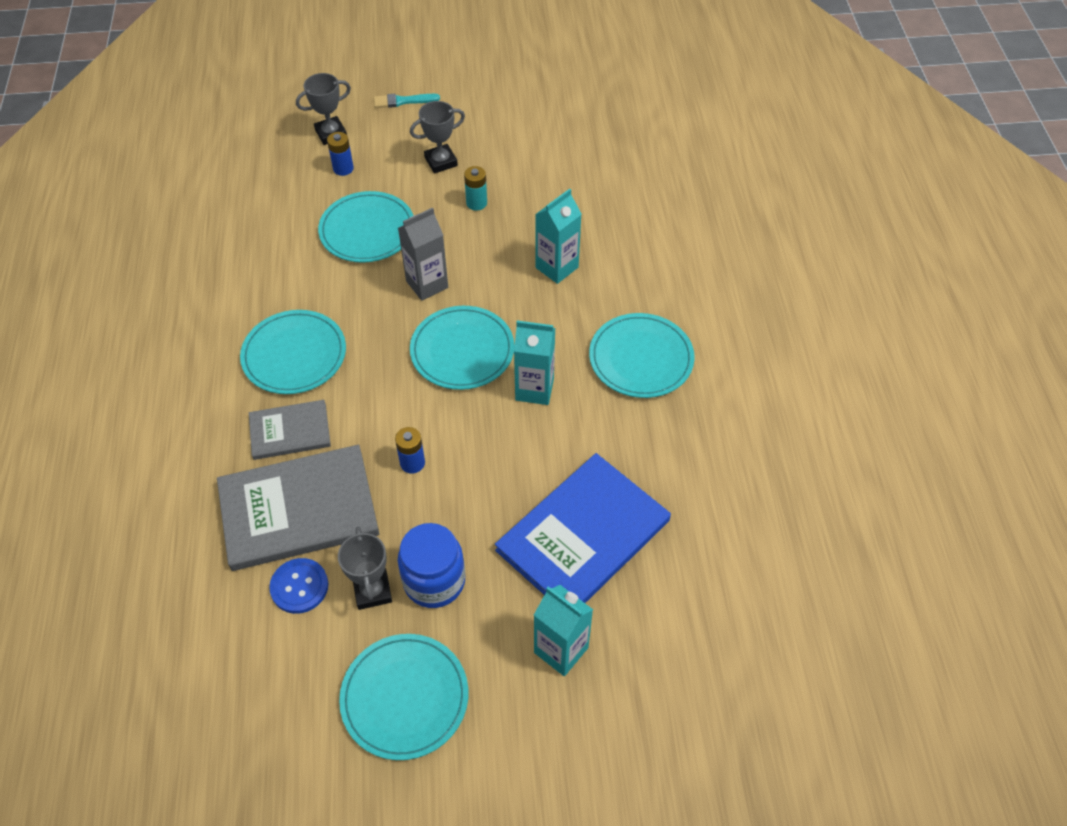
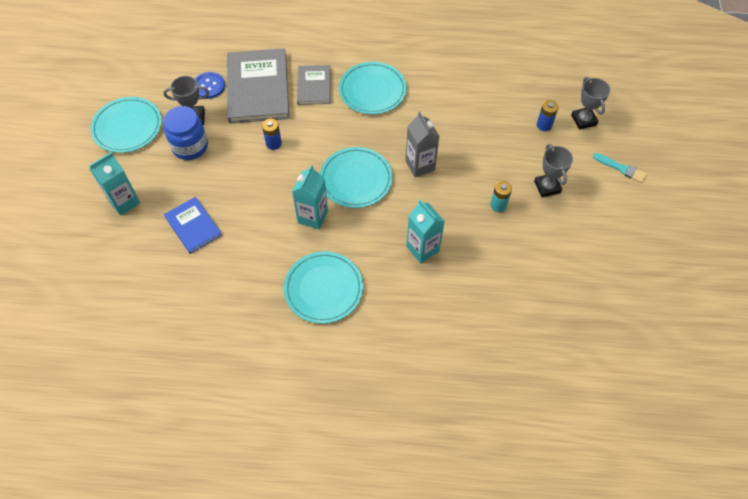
camera: 100 degrees right, 5 degrees up
turquoise plate [318,191,414,263] -> none
turquoise brush [374,94,440,108] -> turquoise brush turned 120 degrees clockwise [593,153,647,183]
blue book [495,453,671,603] -> blue book [164,197,222,254], size x0.55

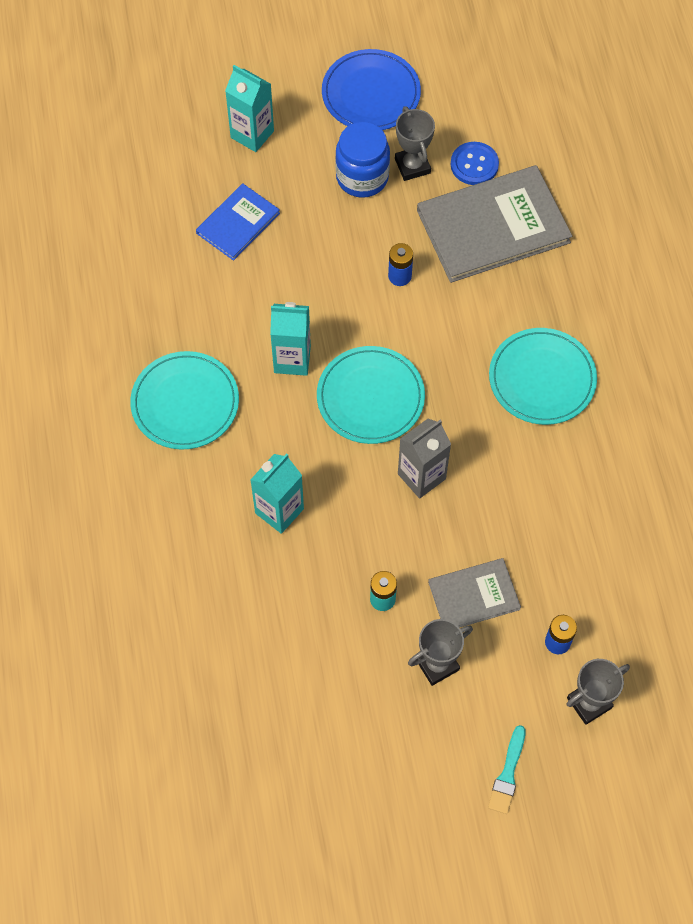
camera: 75 degrees right, 5 degrees up
turquoise plate [90,97,162,153] -> blue plate [322,49,421,130]
grey book [297,65,330,105] -> grey book moved to [428,558,521,628]

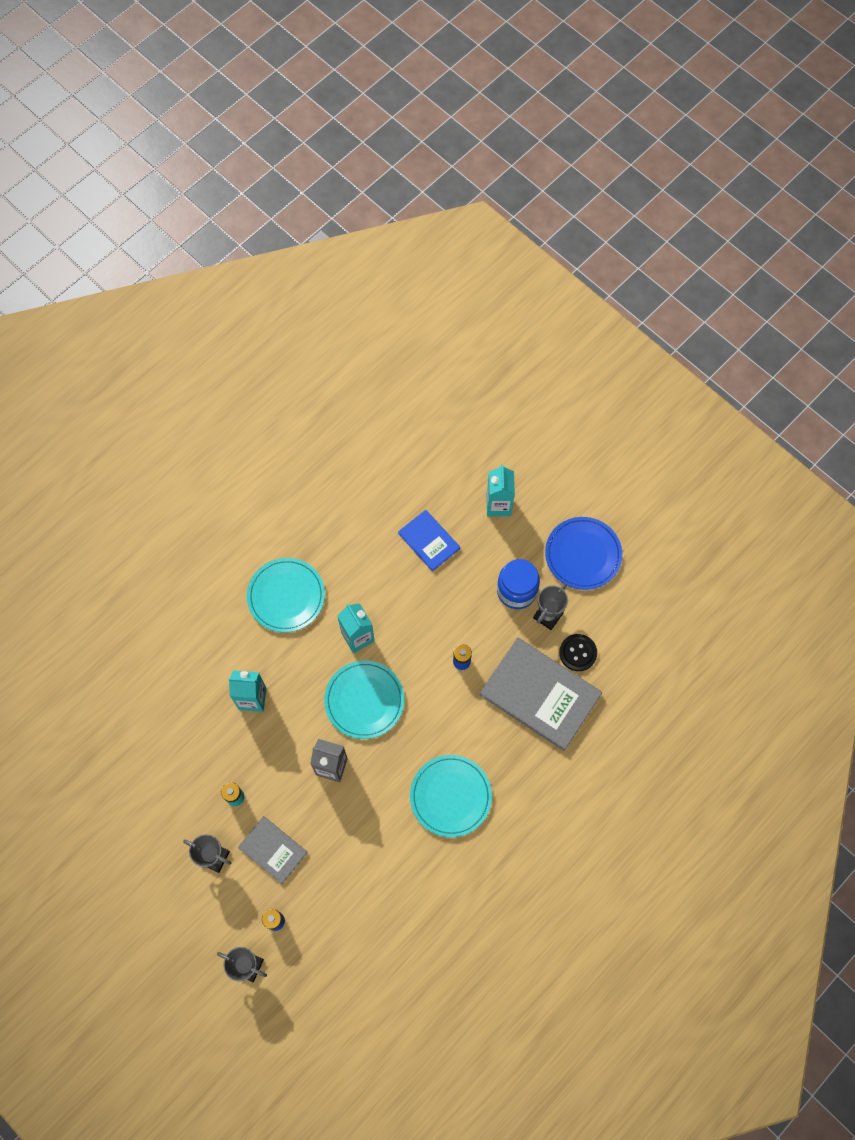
camera: 55 degrees right, 5 degrees up
blue book [196,183,280,261] -> blue book turned 45 degrees clockwise [398,510,460,571]
blue button [450,142,499,185] -> black button [559,634,597,671]
turquoise brush [488,725,526,814] -> none

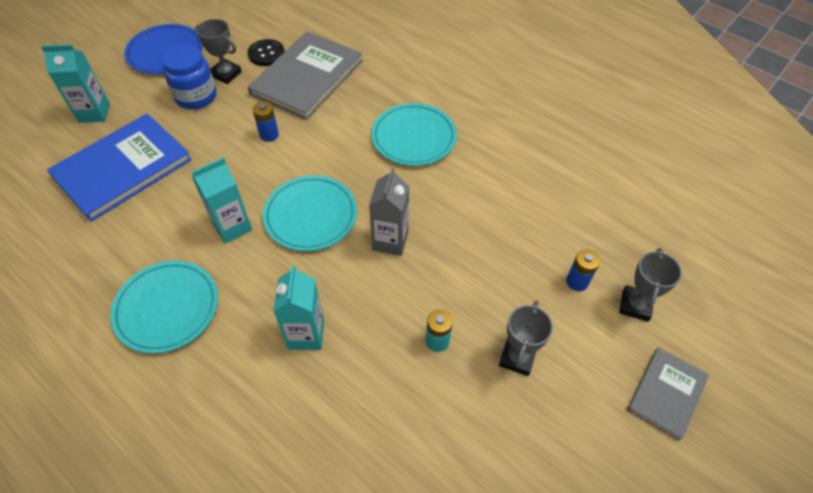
camera: 95 degrees left, 15 degrees down
grey book [238,816,308,884] -> grey book moved to [627,347,709,441]
blue book [398,510,460,571] -> blue book [47,113,192,222], size x1.82

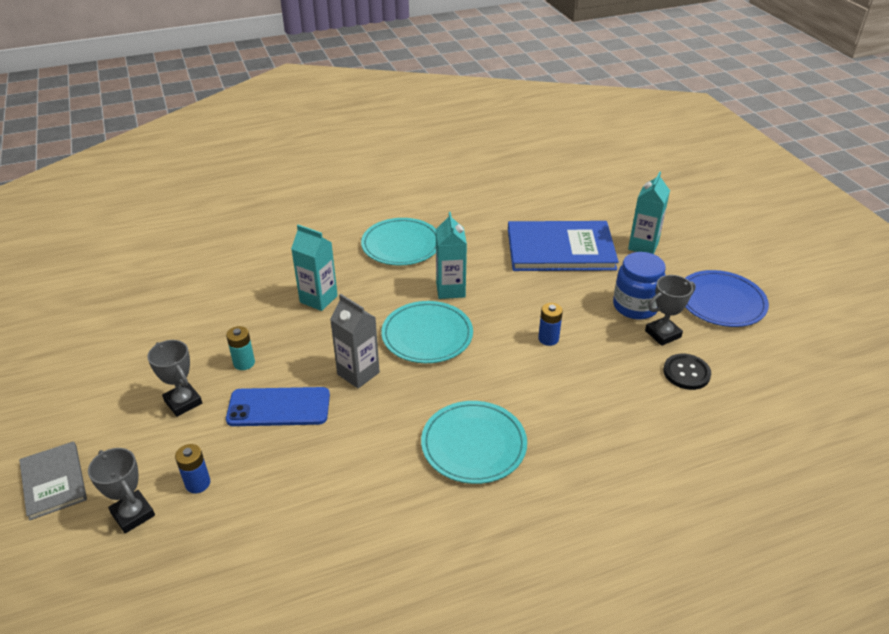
camera: 120 degrees right, 15 degrees down
blue book [47,113,192,222] -> blue book turned 75 degrees counterclockwise [508,221,619,271]
grey book [248,31,363,120] -> none
none -> blue phone [226,387,330,426]

